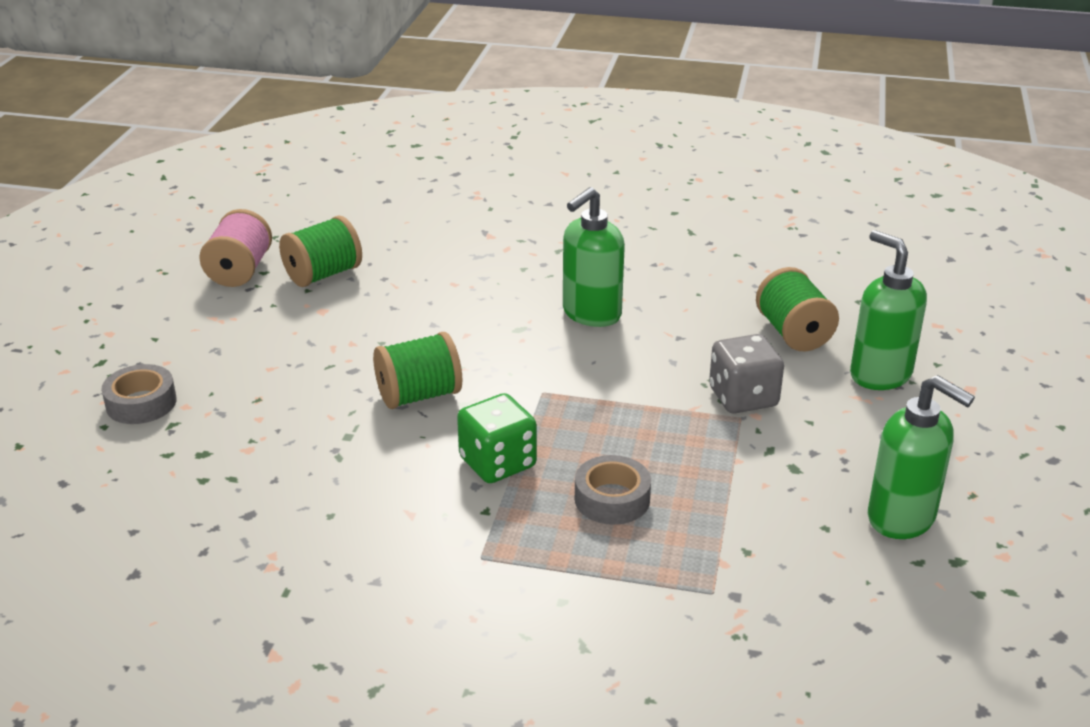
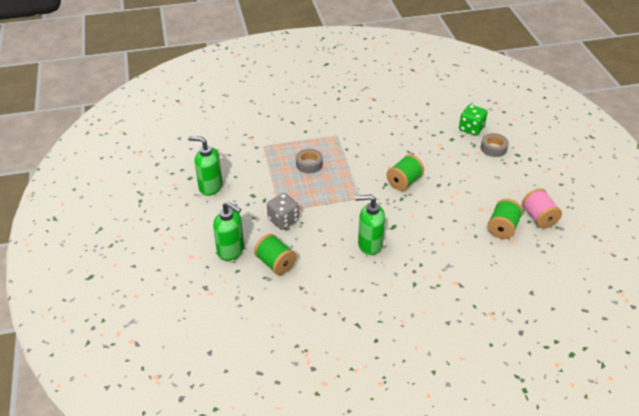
camera: 155 degrees right, 10 degrees up
green dice [457,393,537,483] -> green dice moved to [459,104,488,136]
green soap dispenser [563,187,625,327] -> green soap dispenser turned 105 degrees counterclockwise [355,195,385,255]

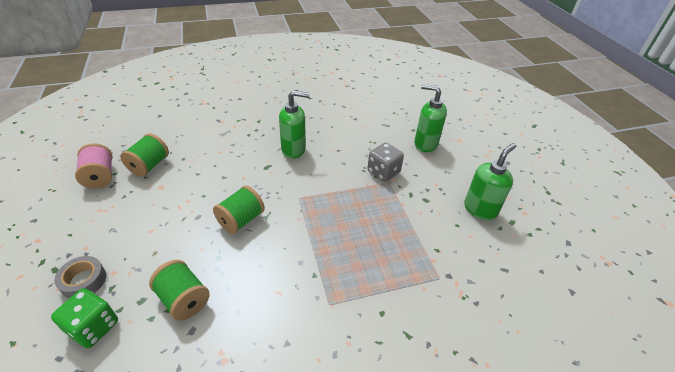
camera: 175 degrees right, 0 degrees up
green soap dispenser [188,136,223,196] -> green soap dispenser turned 60 degrees counterclockwise [464,143,516,220]
green spool [254,234,296,275] -> green spool moved to [149,260,210,321]
grey tape [296,149,323,173] -> none

